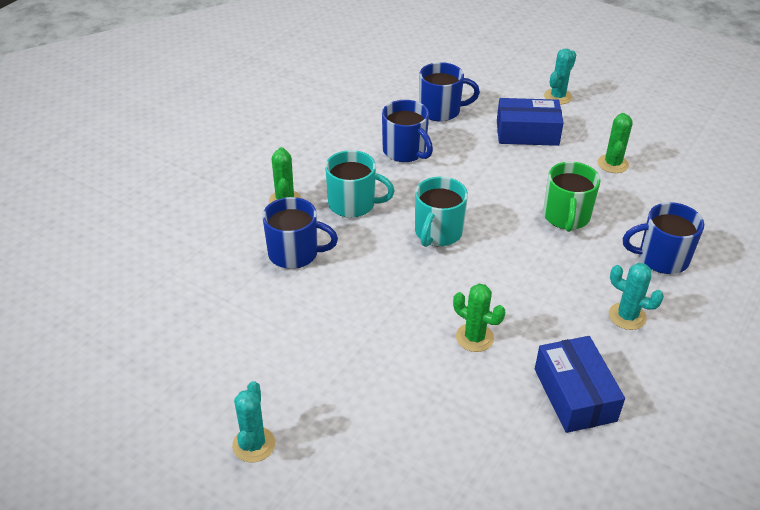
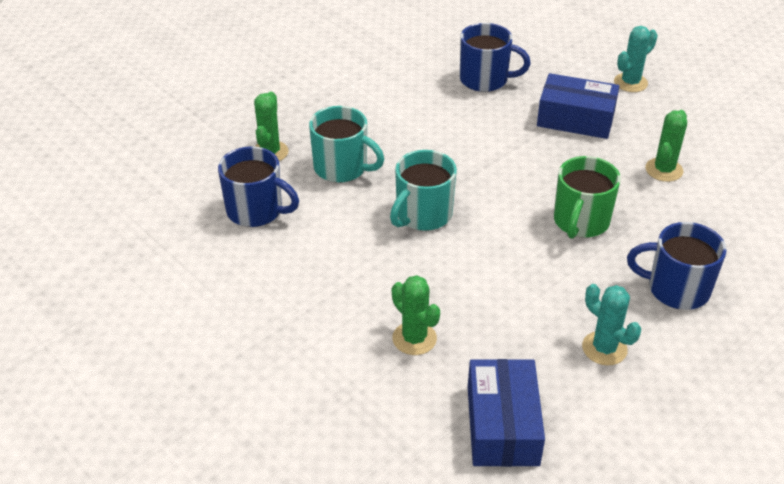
camera: 15 degrees right, 0 degrees up
turquoise cactus [232,381,275,462] -> none
blue mug [382,100,433,162] -> none

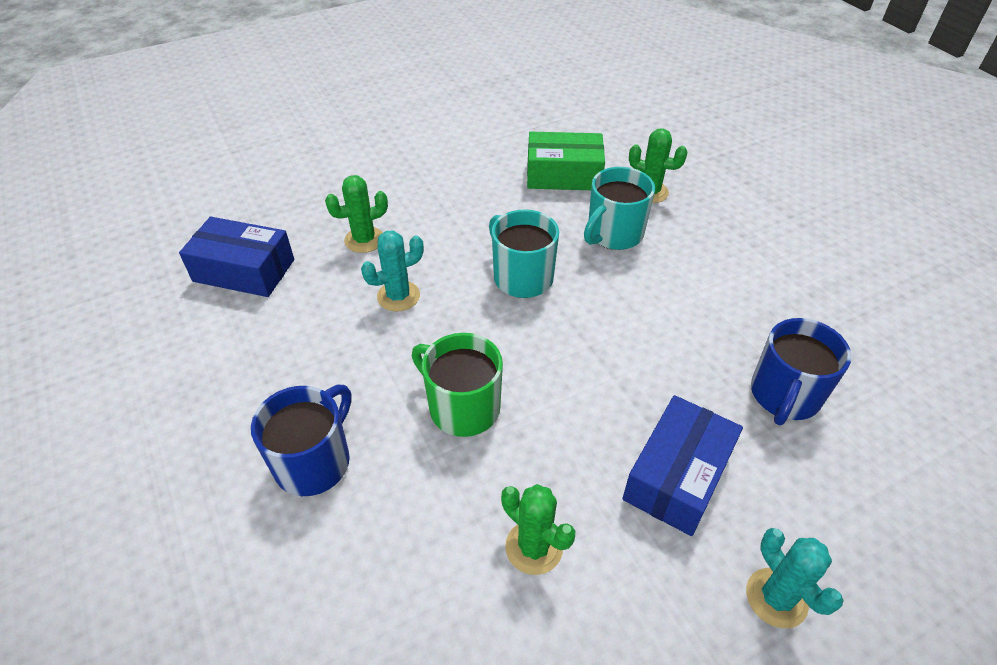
camera: 105 degrees right, 5 degrees up
blue mug [218,146,299,227] -> green box [527,132,605,190]
turquoise cactus [582,284,641,365] -> turquoise cactus moved to [361,230,424,312]

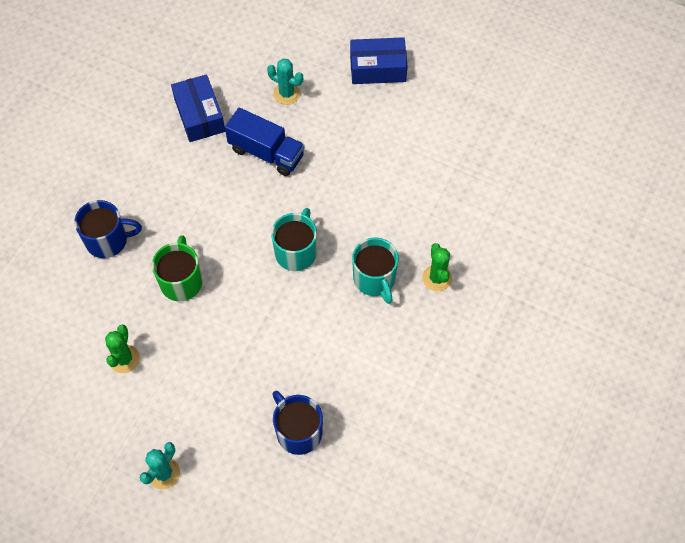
camera: 55 degrees right, 15 degrees up
green cactus [325,175,388,253] -> blue truck [225,108,305,176]
turquoise cactus [361,230,424,312] -> turquoise cactus moved to [267,59,303,105]
green box [527,132,605,190] -> none
turquoise mug [584,167,655,250] -> turquoise mug turned 120 degrees counterclockwise [352,237,399,304]
blue box [622,395,743,536] -> blue box moved to [350,37,408,84]
blue mug [751,318,852,425] -> blue mug turned 60 degrees clockwise [272,391,323,455]

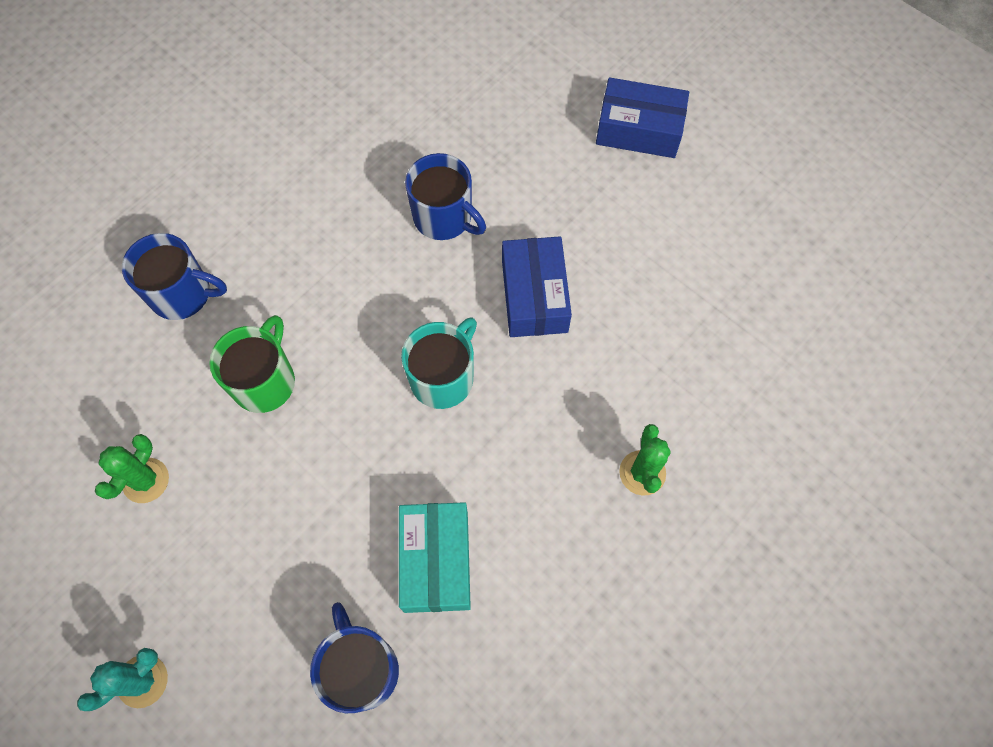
camera: 15 degrees right, 5 degrees up
blue box [171,74,225,142] -> blue box moved to [502,236,572,337]
blue truck [225,108,305,176] -> blue mug [405,153,486,240]
turquoise cactus [267,59,303,105] -> none
turquoise mug [352,237,399,304] -> none
none -> turquoise box [399,502,471,613]

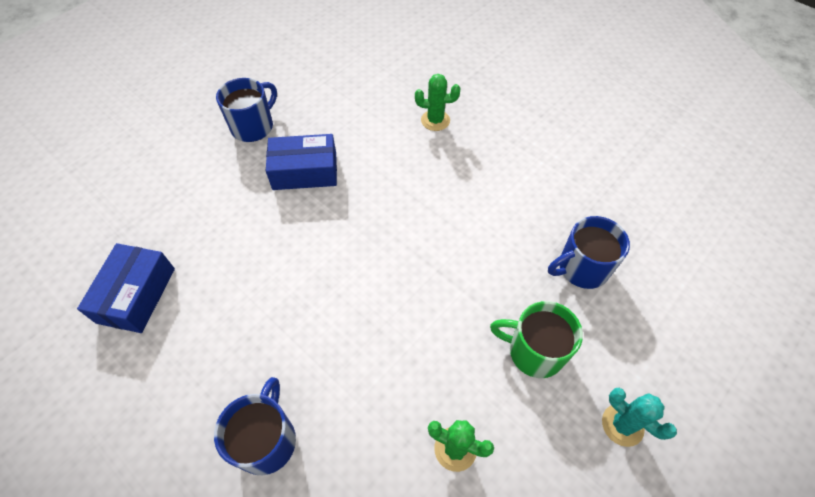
camera: 90 degrees left, 10 degrees down
green mug [209,315,295,413] -> green mug moved to [490,301,583,378]
turquoise box [399,502,471,613] -> none
turquoise mug [401,317,477,409] -> none
blue mug [405,153,486,240] -> blue mug moved to [216,78,277,142]
blue box [596,78,689,158] -> blue box moved to [77,243,175,333]

